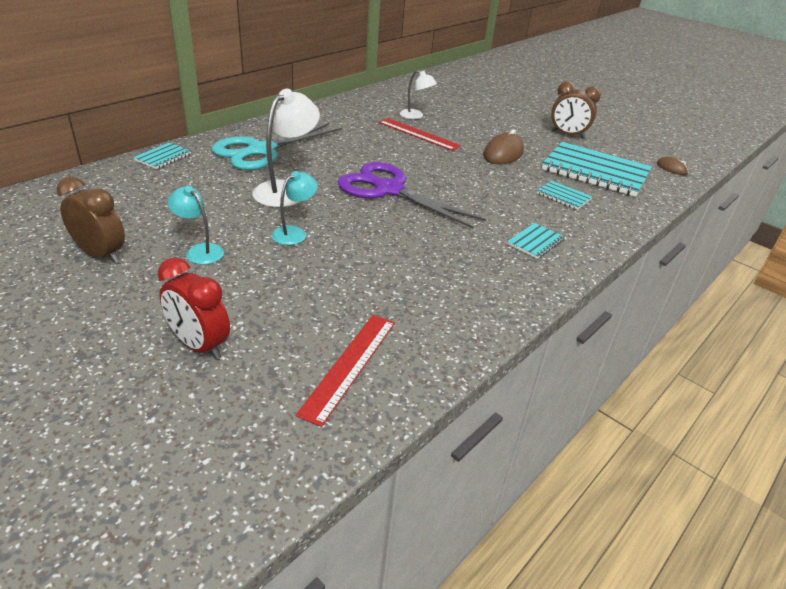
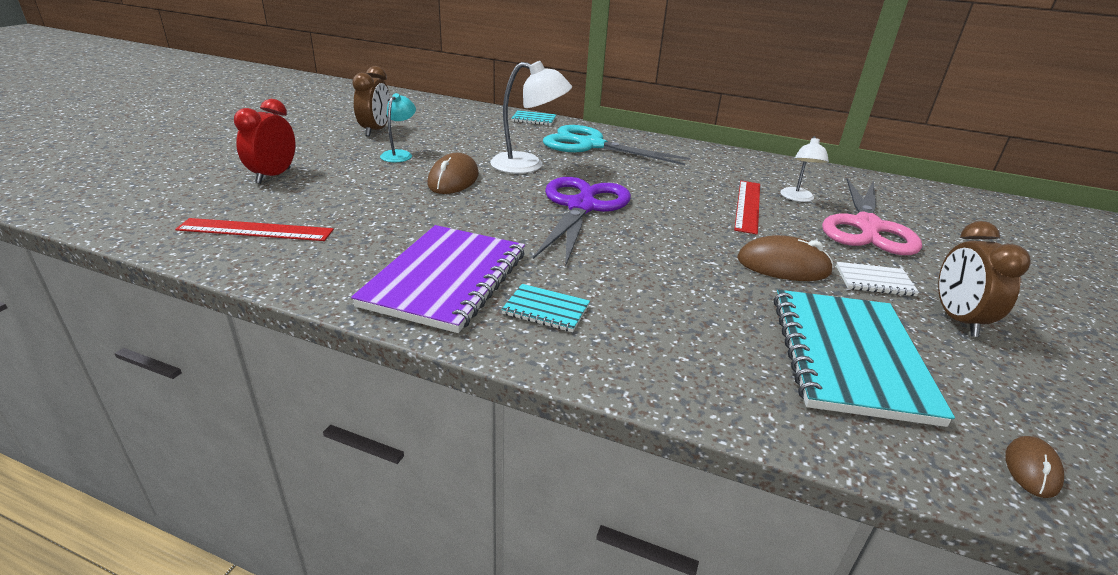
camera: 70 degrees right, 5 degrees down
turquoise lamp [271,171,318,245] -> brown mouse [427,153,479,194]
turquoise notebook [537,181,592,210] -> none
none -> purple notebook [351,225,525,333]
none -> pink scissors [822,178,922,255]
none -> white notebook [836,262,919,296]

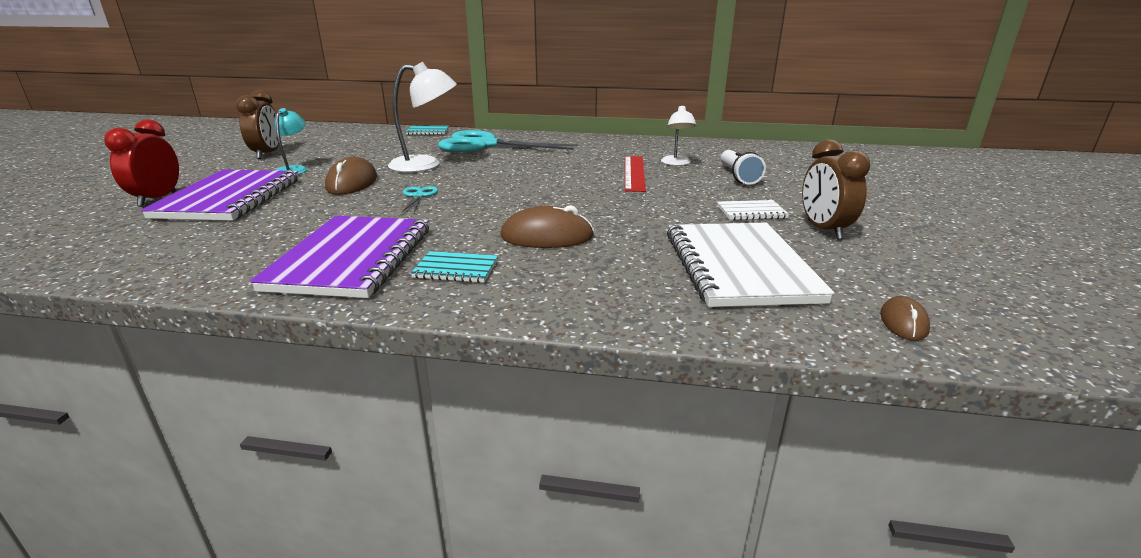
camera: 10 degrees left, 5 degrees down
red ruler [175,218,334,241] -> none
purple scissors [533,177,631,267] -> none
brown mouse [737,235,834,281] -> brown mouse moved to [500,205,594,248]
turquoise notebook [774,290,955,427] -> white notebook [667,223,835,307]
pink scissors [822,178,922,255] -> white flashlight [721,150,766,185]
none -> purple notebook [141,169,299,221]
none -> turquoise scissors [402,186,438,213]

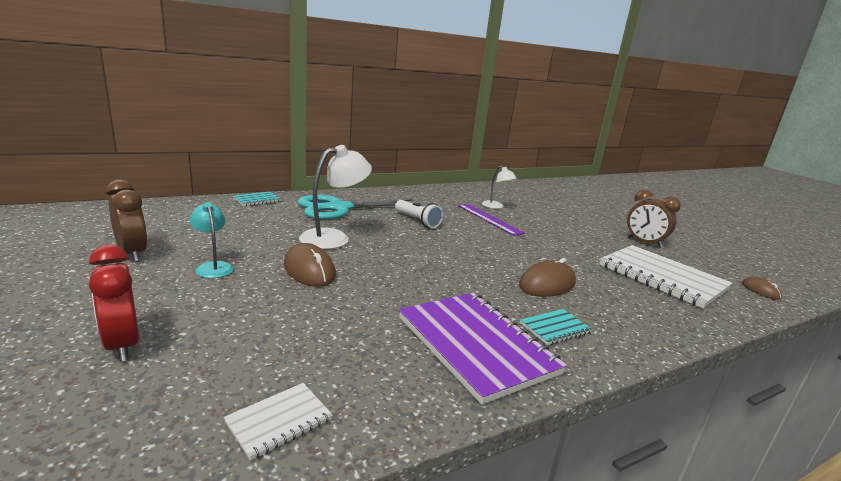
camera: 40 degrees left, 5 degrees down
purple notebook [141,169,299,221] -> none
turquoise scissors [402,186,438,213] -> none
red ruler [625,156,646,192] -> purple ruler [458,204,525,236]
white notebook [717,200,789,220] -> white notebook moved to [224,383,333,461]
white flashlight [721,150,766,185] -> white flashlight moved to [395,200,443,228]

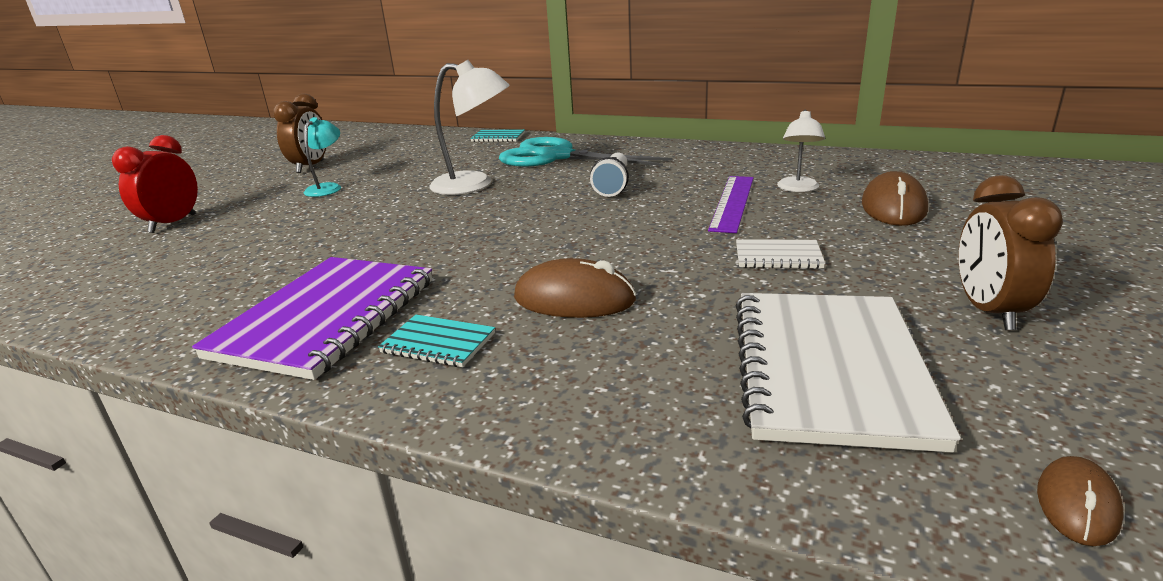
camera: 55 degrees right, 5 degrees up
white notebook [224,383,333,461] -> white notebook moved to [736,239,825,269]
brown mouse [284,243,336,287] -> brown mouse moved to [862,171,928,226]

